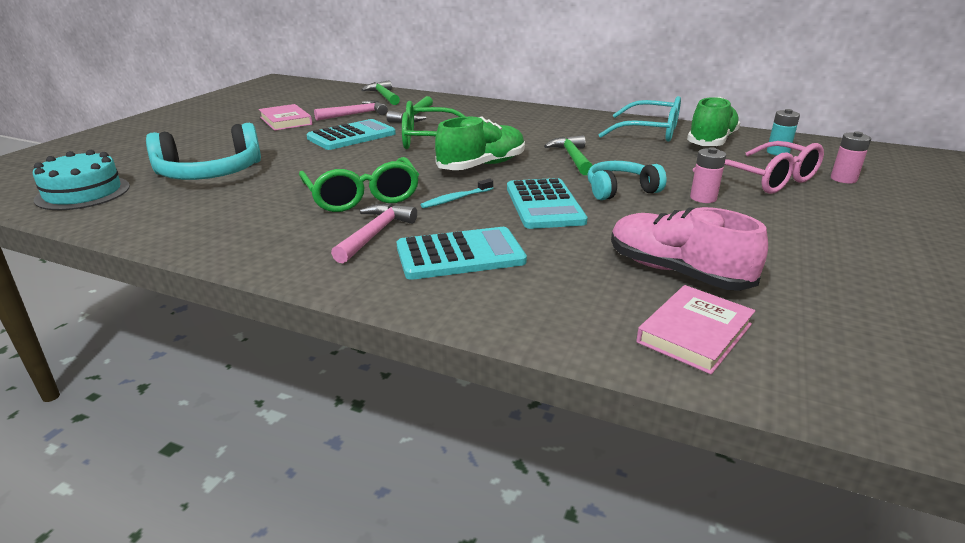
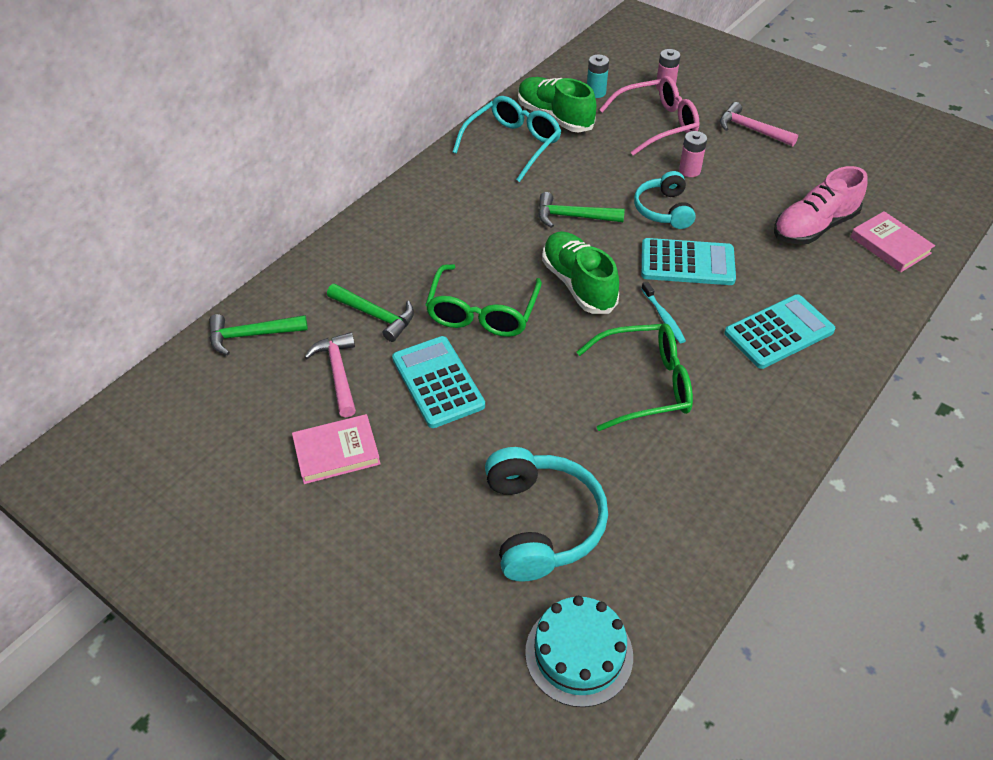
camera: 75 degrees left, 20 degrees up
pink hammer [331,204,417,263] -> pink hammer moved to [720,102,798,146]
turquoise calculator [397,227,527,280] -> turquoise calculator turned 60 degrees clockwise [724,294,835,369]

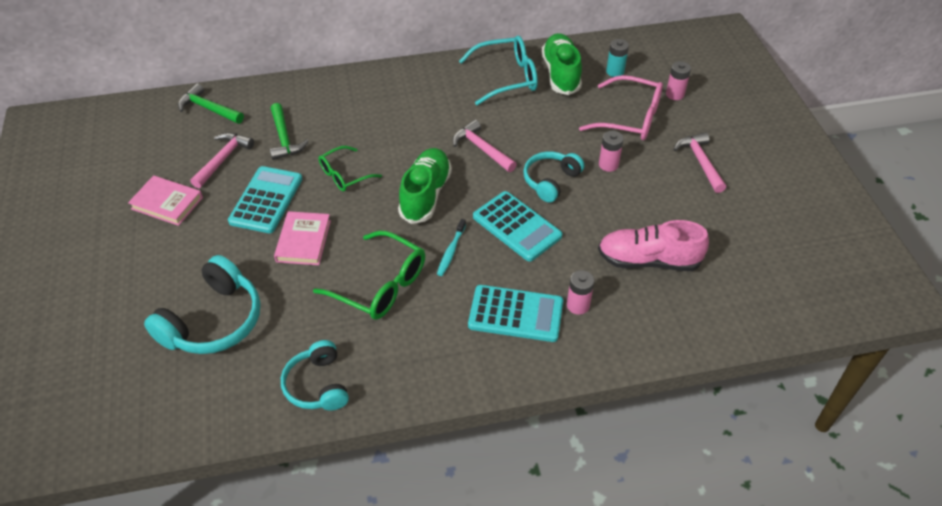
camera: 40 degrees right, 0 degrees up
green glasses [425,264,542,337] -> green glasses [319,146,382,192], size x0.63
turquoise cake [525,596,633,707] -> none
green hammer [538,192,625,228] -> pink hammer [453,120,517,172]
pink book [850,211,935,272] -> pink book moved to [274,211,331,265]
none -> turquoise headphones [281,340,349,411]
none -> pink battery [567,270,594,315]

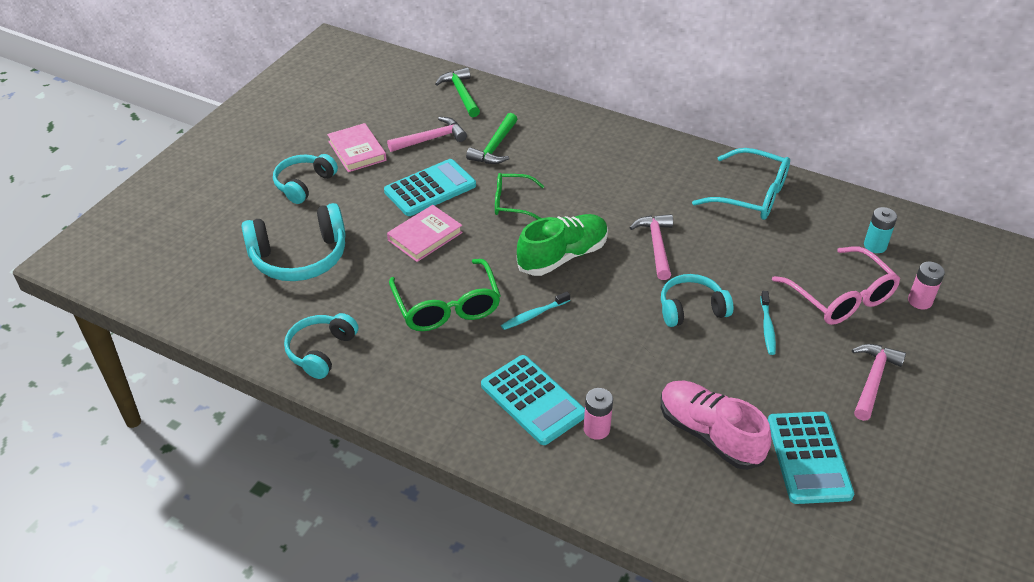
camera: 40 degrees right, 5 degrees down
turquoise calculator [473,191,562,262] -> turquoise calculator moved to [768,412,854,504]
green shoe [542,33,582,95] -> none
pink battery [599,131,624,172] -> turquoise toothbrush [761,291,776,355]
none -> turquoise headphones [273,154,338,204]

